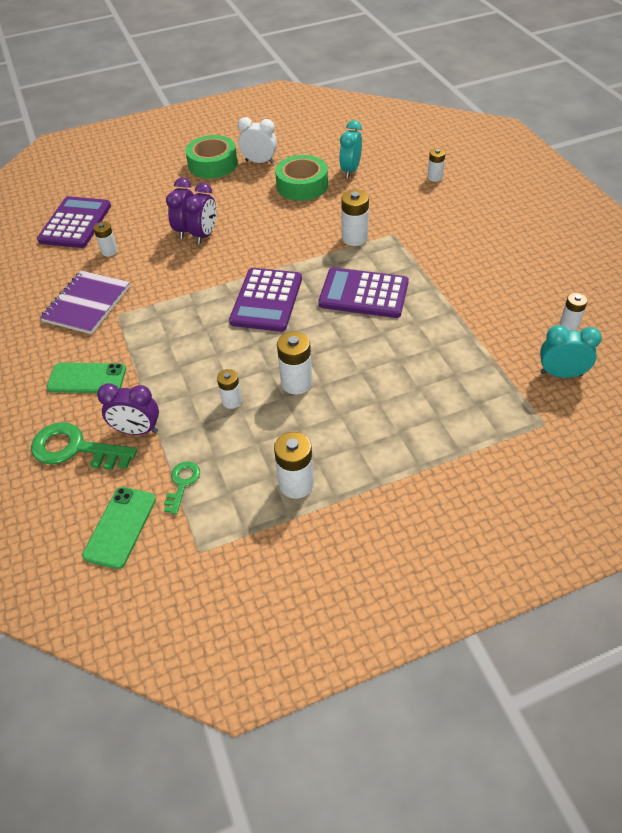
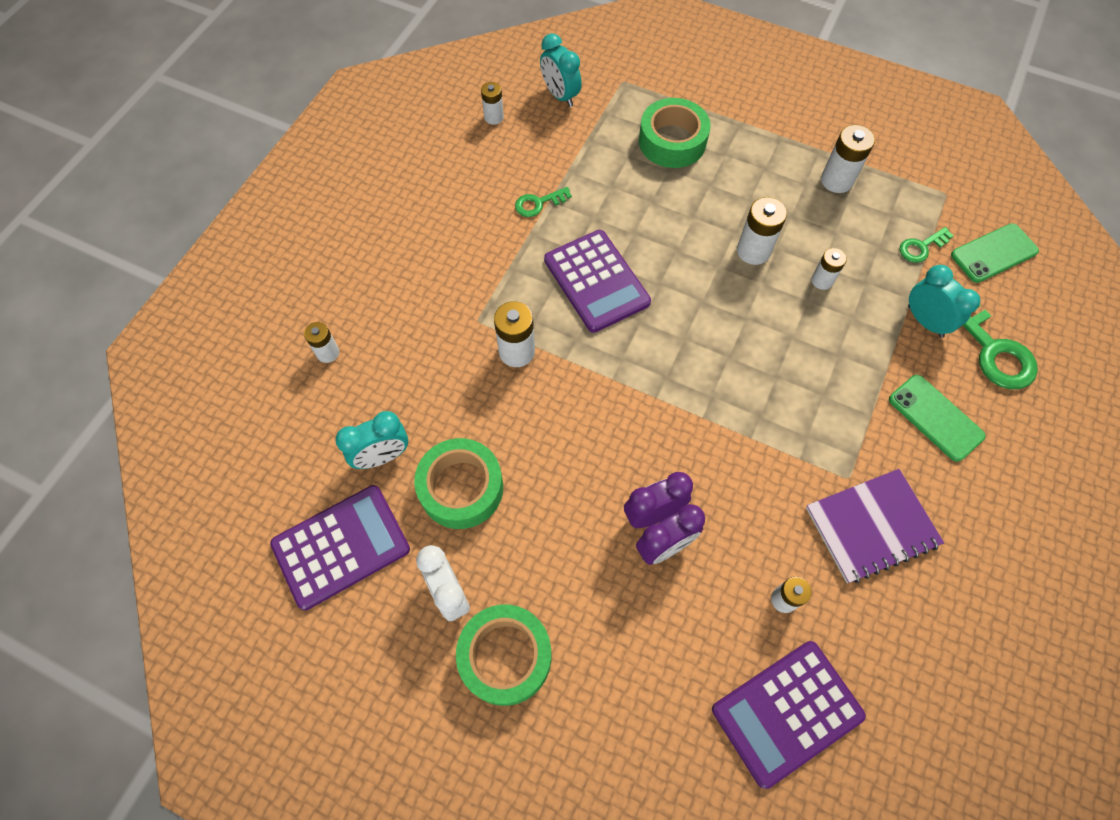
camera: 135 degrees left, 15 degrees up
purple clock [97,383,159,435] -> turquoise clock [908,265,980,338]
purple calculator [229,268,302,332] -> purple calculator moved to [270,485,410,610]
none -> green key [515,187,572,217]
none -> green tape [639,98,711,168]

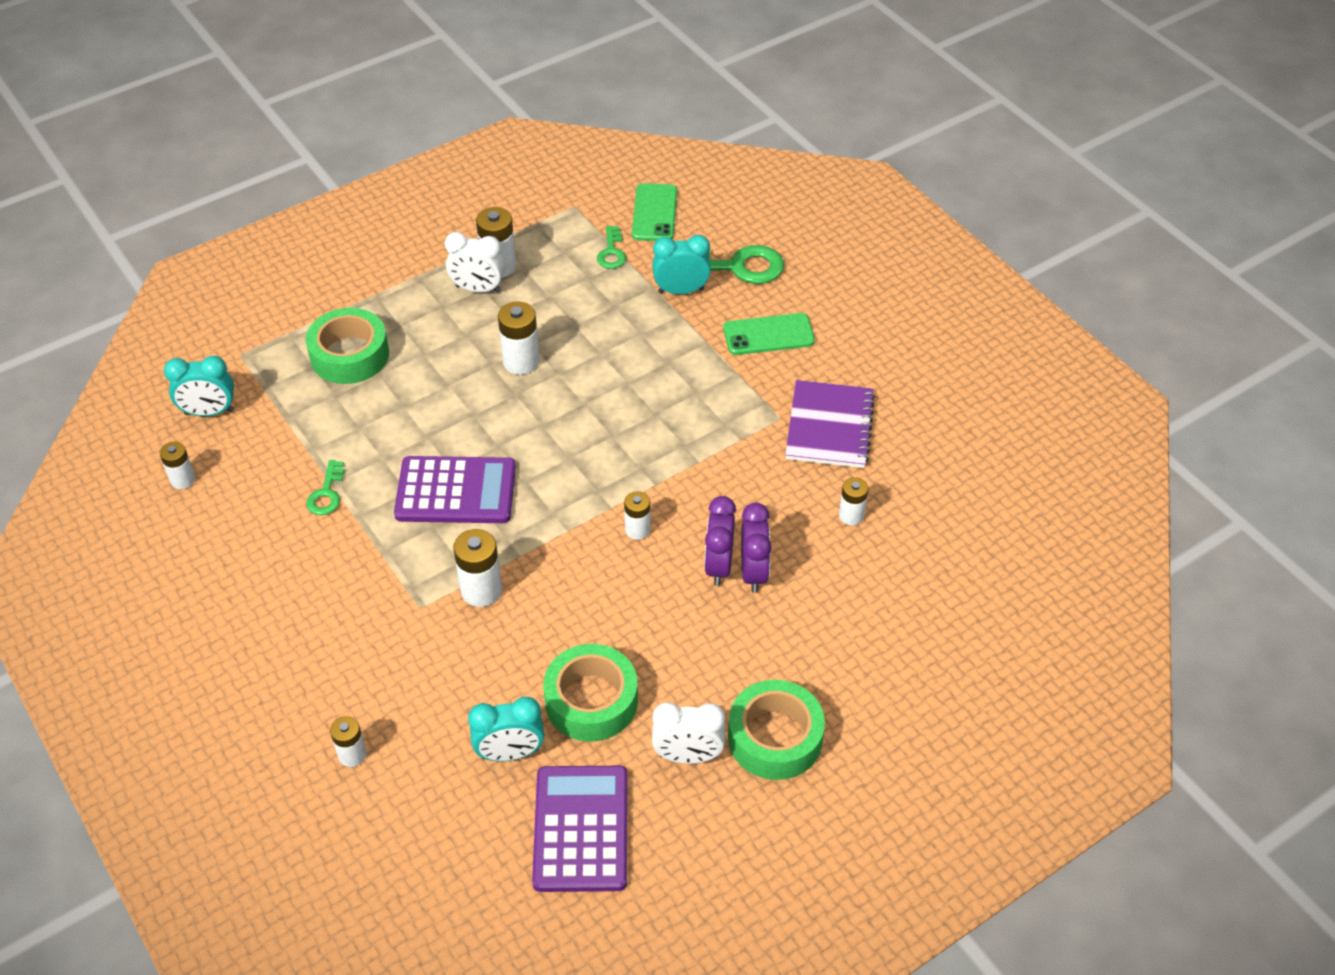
camera: 60 degrees left, 15 degrees down
turquoise clock [335,411,408,469] -> turquoise clock turned 75 degrees clockwise [468,697,544,761]
purple calculator [712,641,866,789] -> none
white battery [811,248,847,290] -> white battery moved to [624,491,651,540]
none -> white clock [445,232,505,293]

